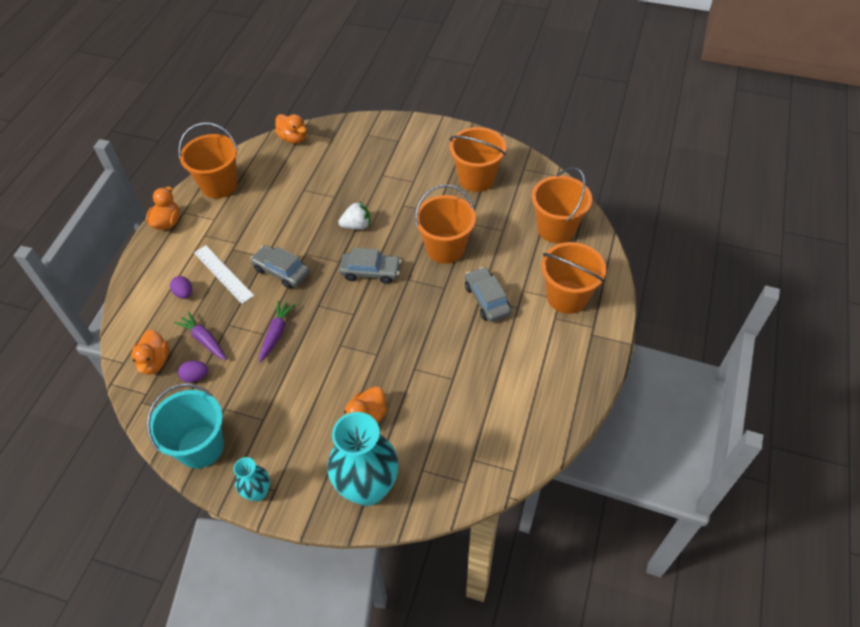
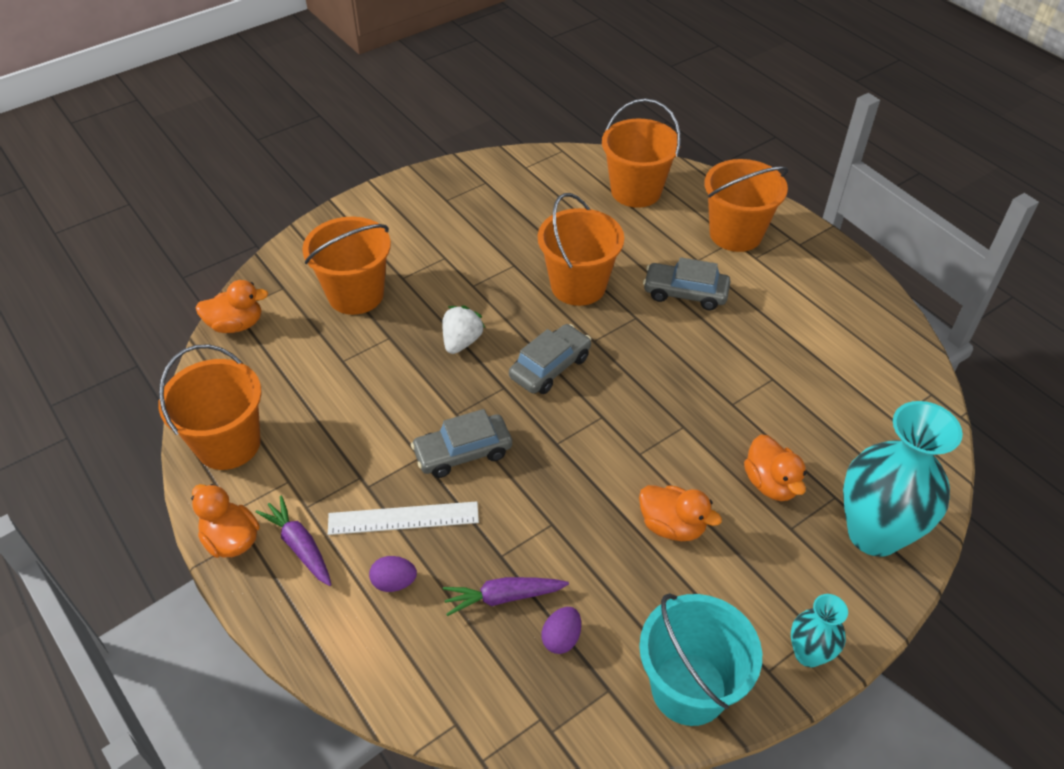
camera: 55 degrees left, 5 degrees down
orange duck [131,329,169,375] -> orange duck moved to [639,485,722,541]
purple carrot [259,301,295,362] -> purple carrot moved to [256,495,332,586]
orange bucket [450,127,506,192] -> orange bucket moved to [302,217,391,315]

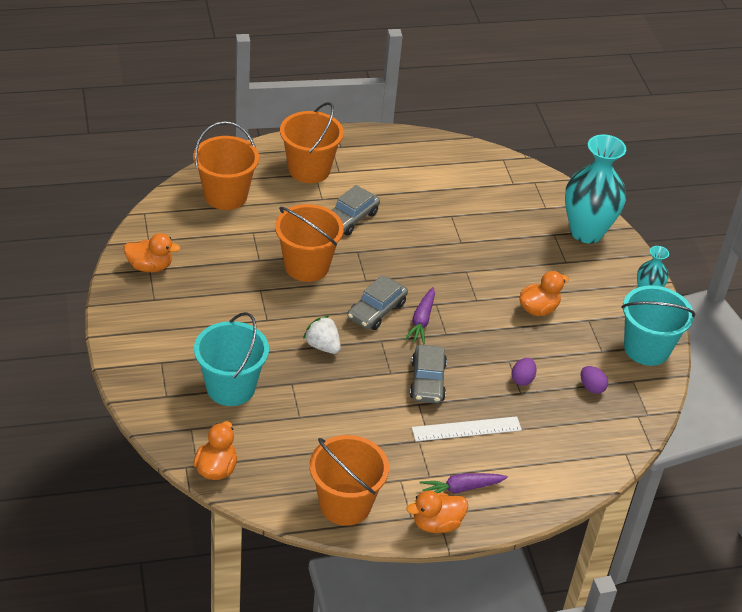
camera: 70 degrees left, 5 degrees down
orange bucket [302,217,391,315] -> turquoise bucket [194,312,269,406]
white ruler [328,501,479,535] -> white ruler turned 60 degrees clockwise [412,416,522,442]
purple egg [369,556,417,592] -> purple egg moved to [511,358,537,386]
purple carrot [443,577,569,616] -> purple carrot moved to [404,287,435,344]
grey car [509,324,591,394] -> grey car turned 120 degrees counterclockwise [348,275,408,330]
orange duck [744,434,806,501] -> orange duck moved to [124,233,181,272]

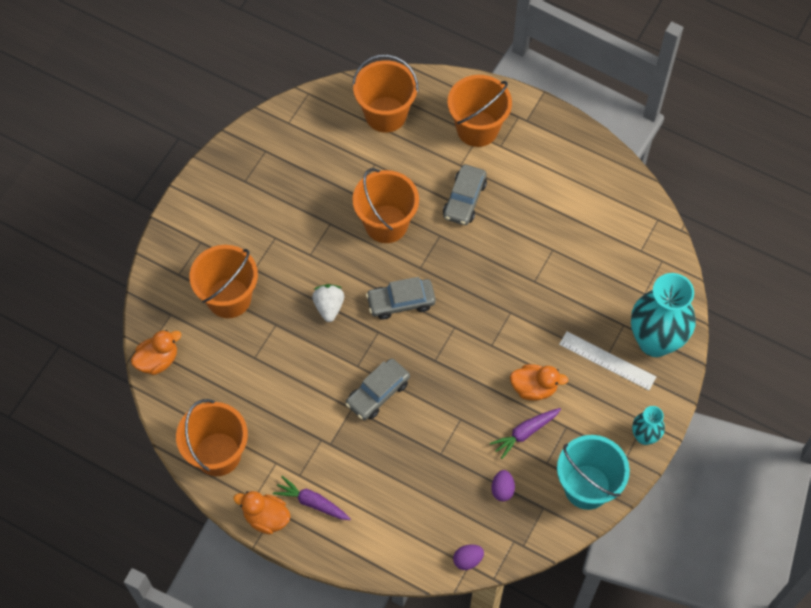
camera: 45 degrees right, 20 degrees up
orange duck [124,233,181,272] -> none
turquoise bucket [194,312,269,406] -> orange bucket [189,245,258,318]
grey car [332,185,380,235] -> grey car turned 60 degrees counterclockwise [443,164,487,225]
purple carrot [404,287,435,344] -> purple carrot moved to [490,408,561,459]
white ruler [412,416,522,442] -> white ruler moved to [559,332,656,390]
purple egg [511,358,537,386] -> purple egg moved to [453,544,484,570]

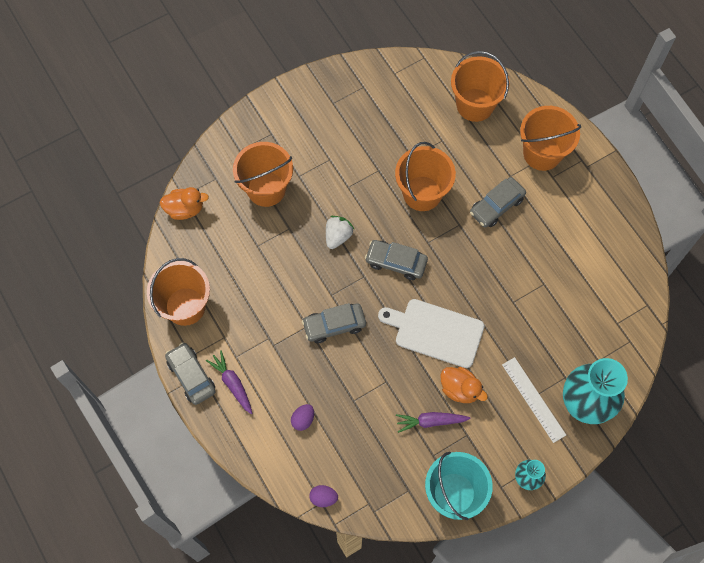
camera: 30 degrees right, 5 degrees up
orange duck [234,491,291,534] -> grey car [165,342,216,405]
purple egg [491,470,515,501] -> purple egg moved to [291,404,314,431]
none -> white cutting board [378,299,485,368]

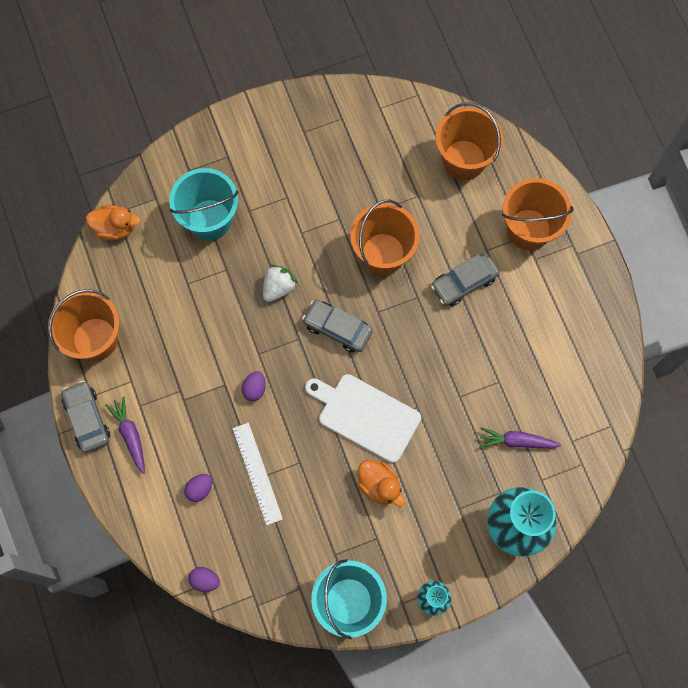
camera: 10 degrees right, 5 degrees up
orange bucket [233,142,293,207] -> turquoise bucket [169,168,238,240]
grey car [302,303,366,343] -> purple egg [242,371,266,401]
purple carrot [396,412,470,433] -> purple carrot moved to [479,427,561,448]
white ruler [502,357,566,443] -> white ruler moved to [232,423,283,525]

